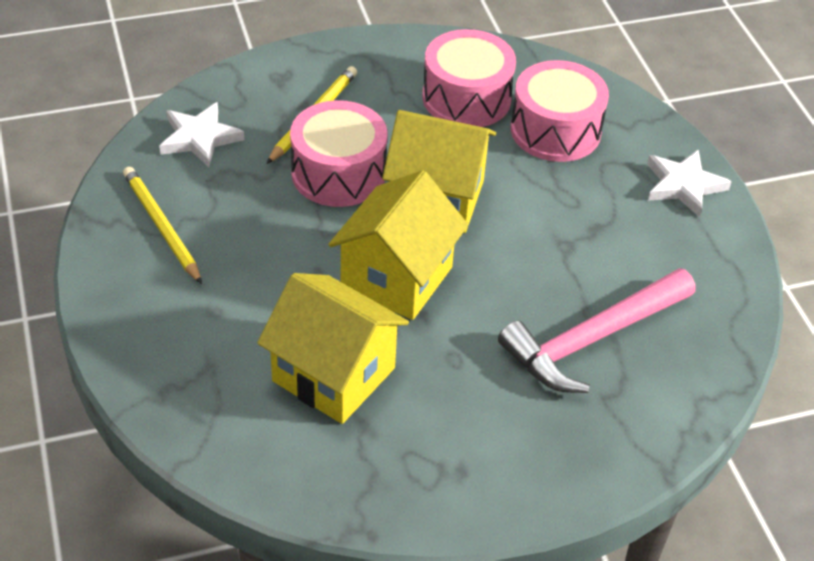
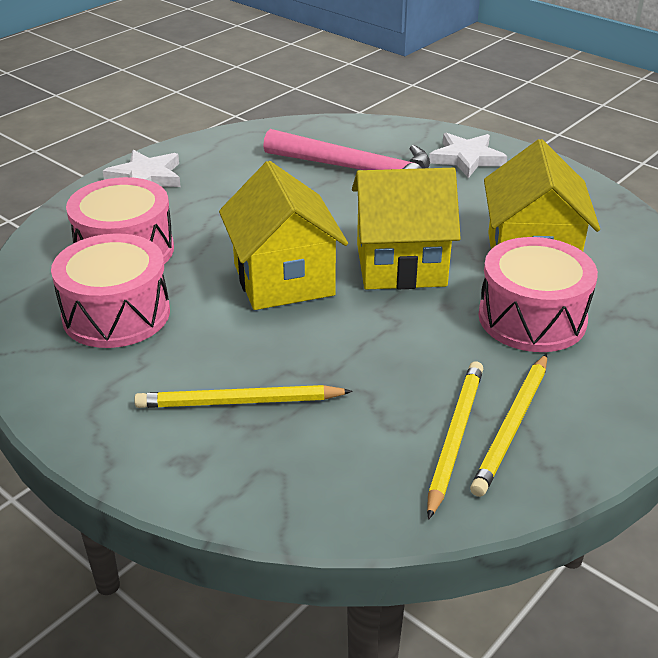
camera: 120 degrees left, 10 degrees down
white star [159,102,244,168] -> white star moved to [429,133,507,178]
pink drum [290,100,388,207] -> pink drum moved to [479,237,598,352]
none -> yellow pencil [427,361,483,520]

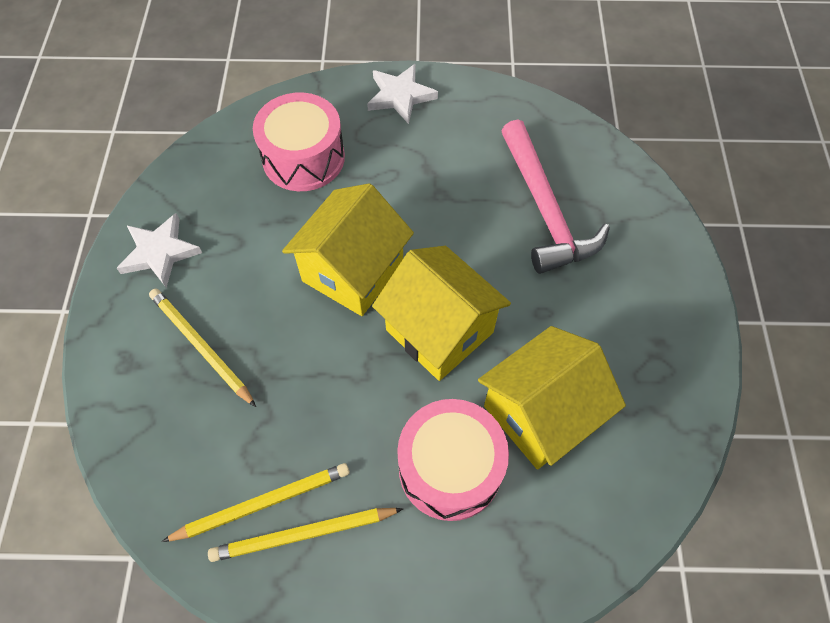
camera: 50 degrees right, 25 degrees up
pink drum [51,233,170,348] -> none
white star [429,133,507,178] -> white star moved to [117,213,202,288]

